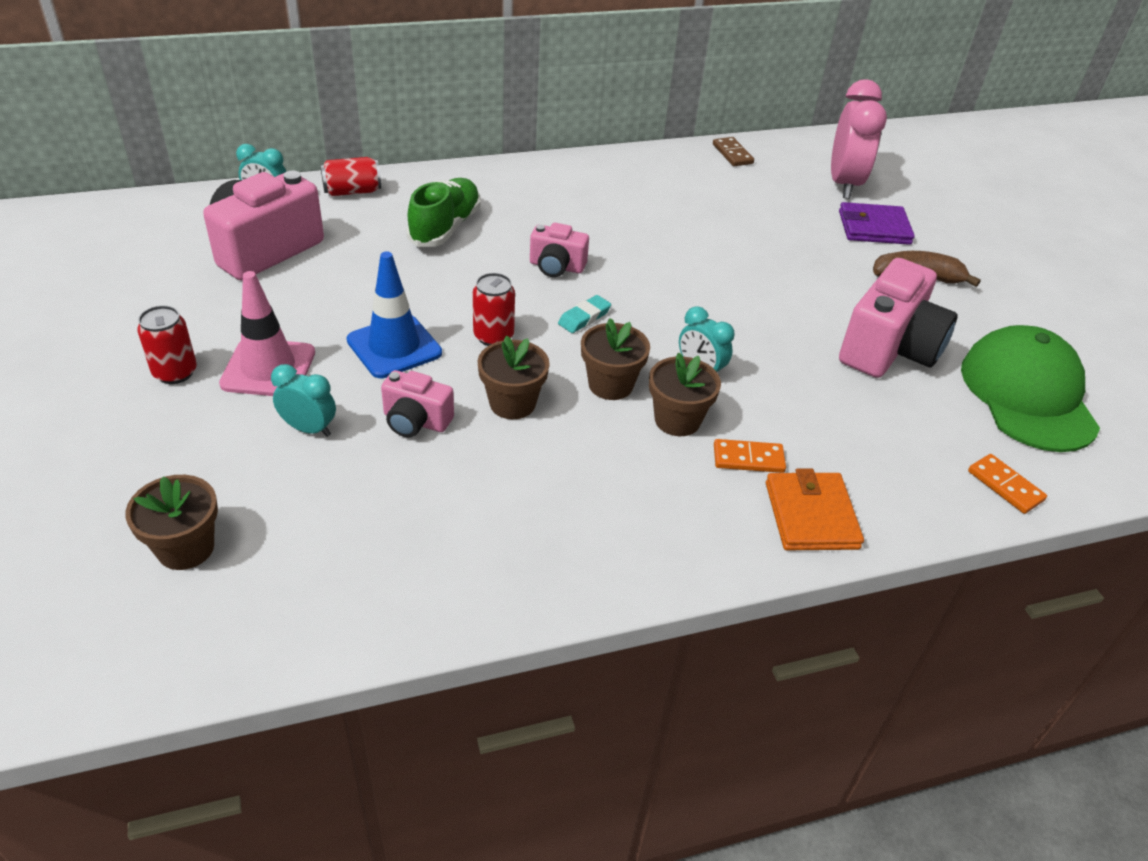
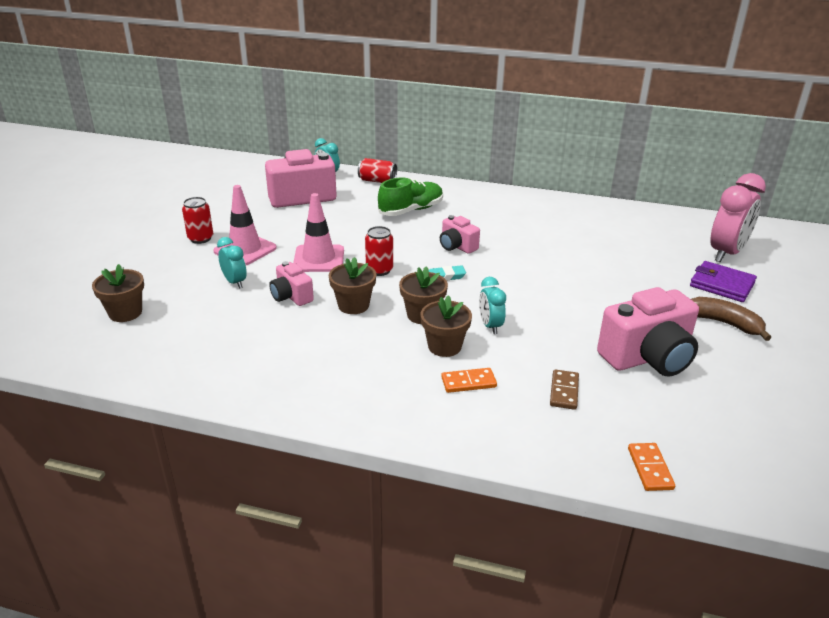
camera: 35 degrees right, 10 degrees down
blue traffic cone [347,252,442,378] -> pink traffic cone [293,193,344,272]
brown domino [713,137,754,166] -> brown domino moved to [550,369,579,410]
orange domino [714,439,786,473] -> orange domino turned 45 degrees counterclockwise [441,368,497,393]
orange wallet [766,468,864,550] -> none
green cap [961,325,1100,452] -> none

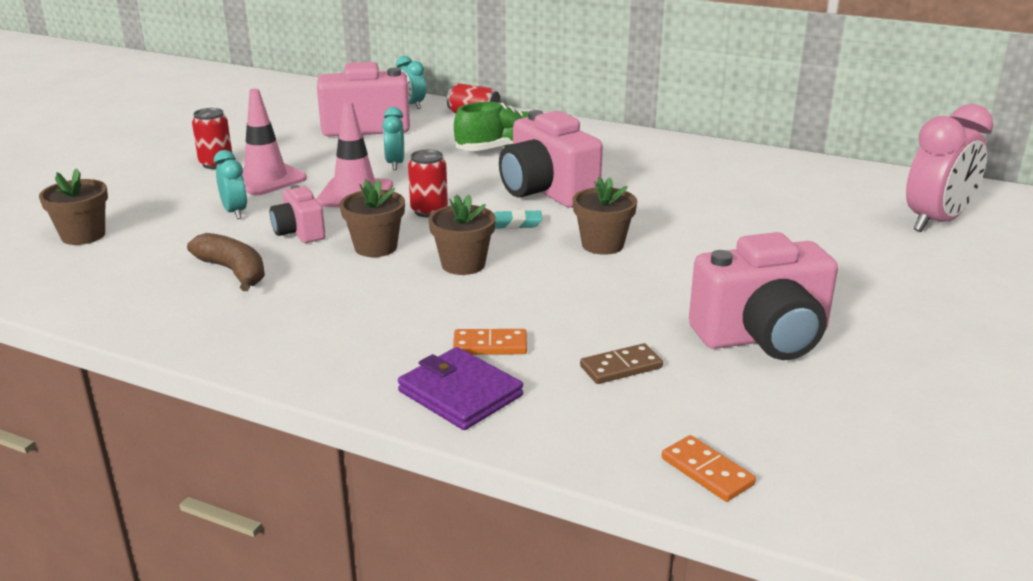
camera: 10 degrees right, 5 degrees down
brown flower pot [421,295,472,357] -> brown flower pot moved to [573,177,637,255]
pink camera [440,215,480,254] -> pink camera [499,110,603,208], size x1.87
turquoise clock [479,277,506,334] -> turquoise clock moved to [382,107,404,170]
brown domino [550,369,579,410] -> brown domino turned 45 degrees clockwise [580,343,663,384]
orange domino [628,443,675,491] -> orange domino turned 45 degrees counterclockwise [662,435,756,502]
purple wallet [690,261,757,302] -> purple wallet moved to [398,347,523,430]
brown banana [691,297,771,341] -> brown banana moved to [187,233,265,291]

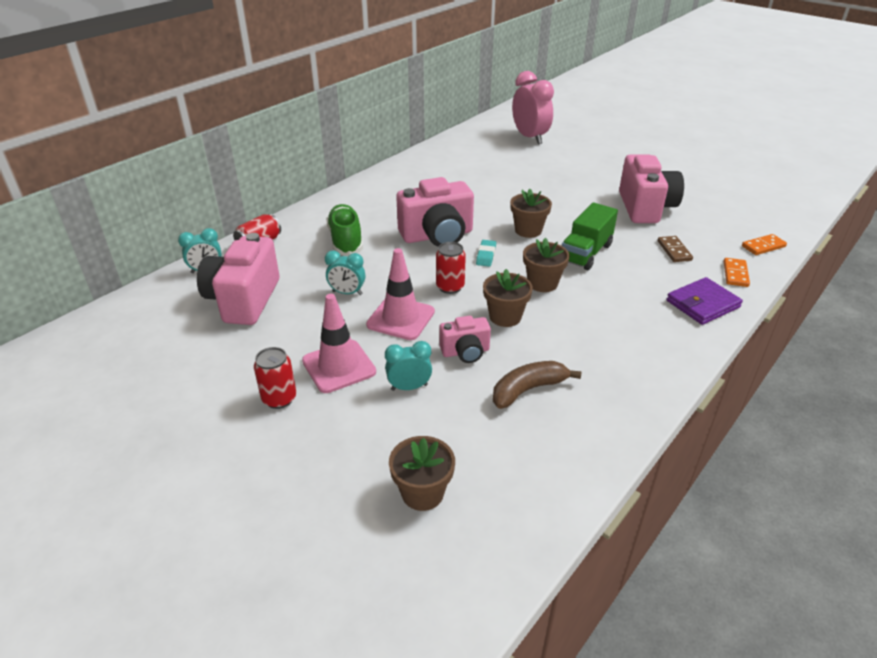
camera: 75 degrees left, 10 degrees up
orange domino [453,329,527,355] -> orange domino moved to [724,258,750,287]
none -> green truck [562,203,618,270]

